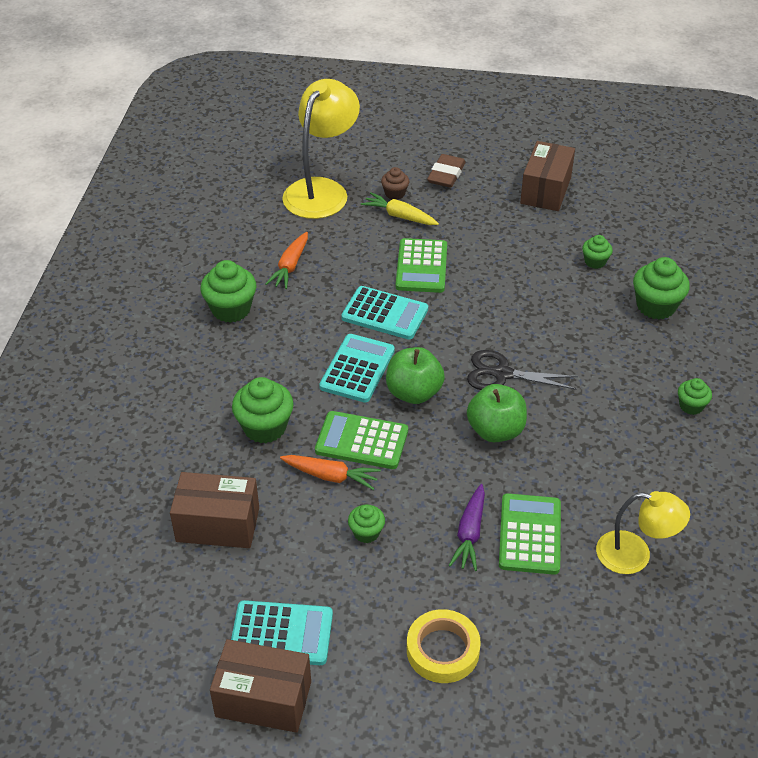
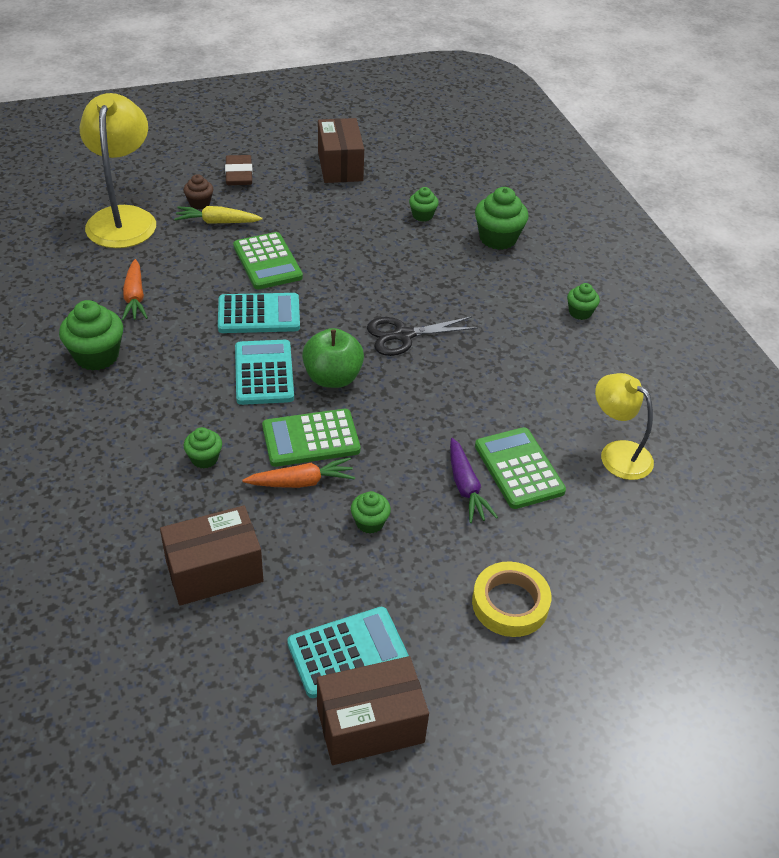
camera: 30 degrees left, 0 degrees up
green cupcake [232,377,294,443] -> green cupcake [184,427,222,469], size x0.57
green apple [467,384,527,442] -> none
yellow lamp [596,491,690,574] -> yellow lamp turned 120 degrees counterclockwise [595,373,654,480]

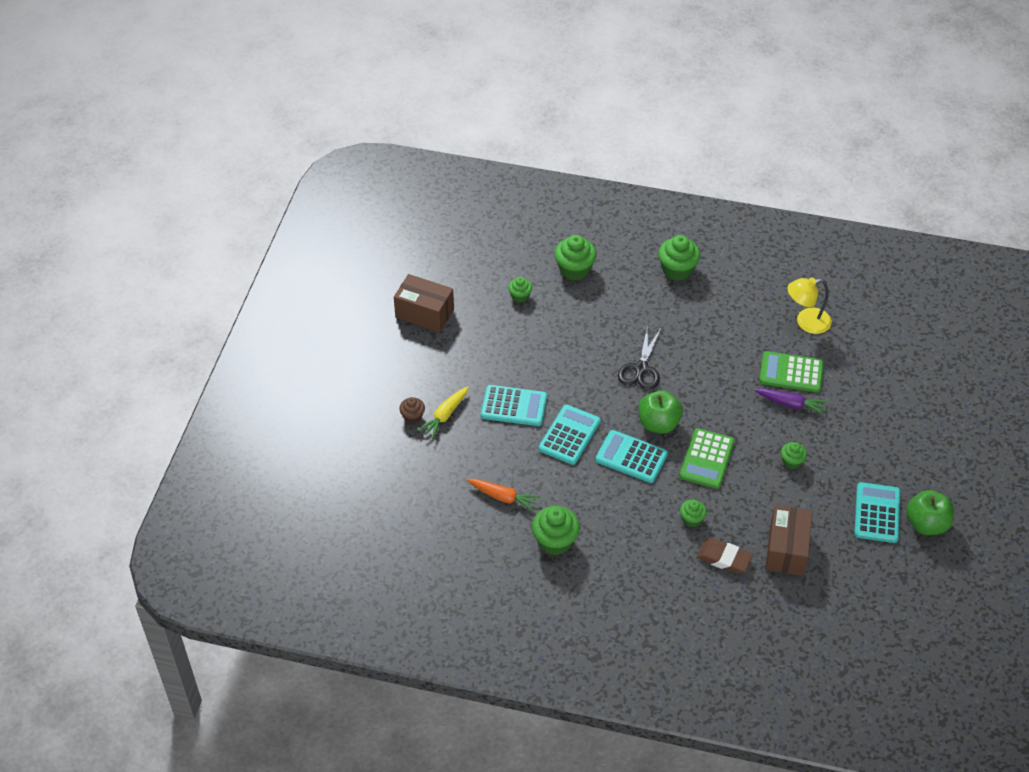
camera: 55 degrees left, 5 degrees up
yellow lamp [80,93,156,248] -> none
brown eraser [225,155,253,185] -> brown eraser moved to [696,538,753,574]
green calculator [233,232,303,289] -> turquoise calculator [481,385,547,426]
orange carrot [242,457,355,488] -> none
brown box [317,656,429,765] -> green apple [906,490,954,535]
yellow tape [472,561,551,637] -> none
green cupcake [567,283,600,320] -> green cupcake [658,235,700,281], size x1.77

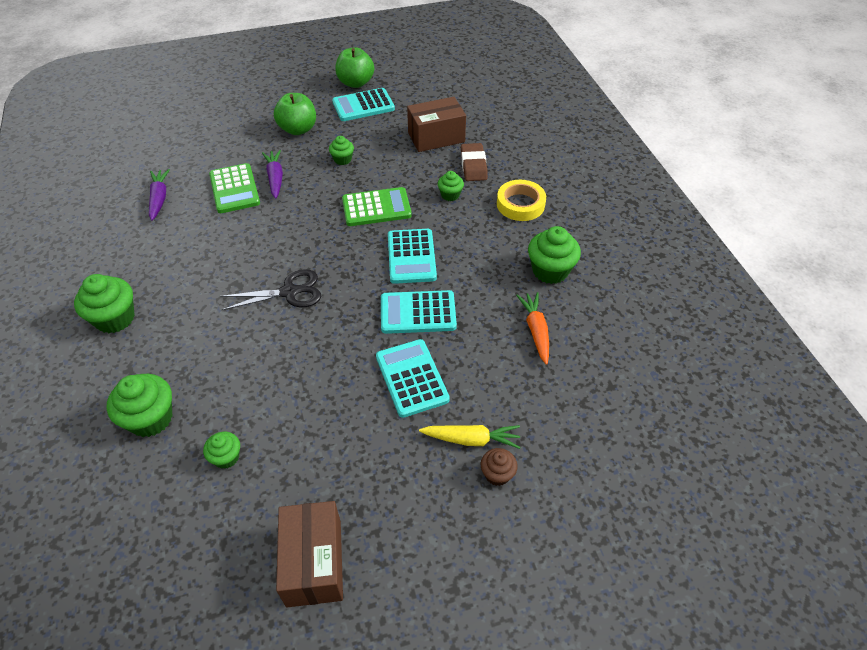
camera: 120 degrees left, 0 degrees up
green apple [638,390,683,434] -> green apple moved to [274,93,316,135]
yellow lamp [788,277,832,334] -> purple carrot [149,169,170,221]
none -> yellow tape [497,180,546,221]

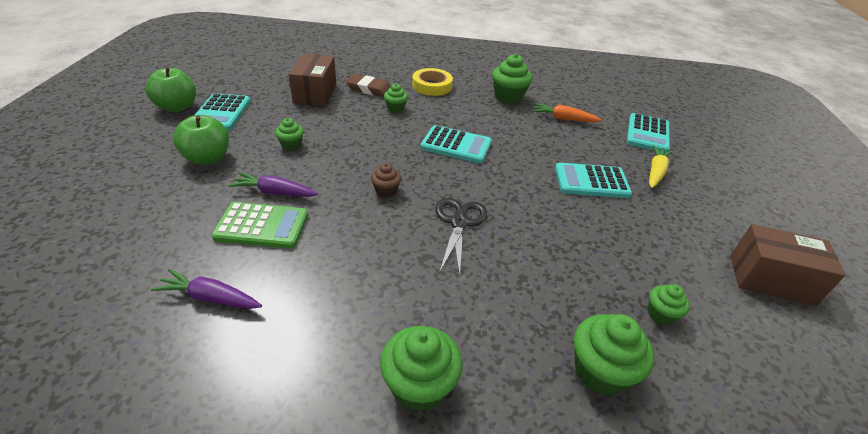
camera: 70 degrees left, 10 degrees down
green calculator [342,187,412,226] -> none
turquoise calculator [381,290,457,334] -> turquoise calculator moved to [627,113,670,153]
brown cupcake [481,448,518,486] -> brown cupcake moved to [371,163,401,198]

